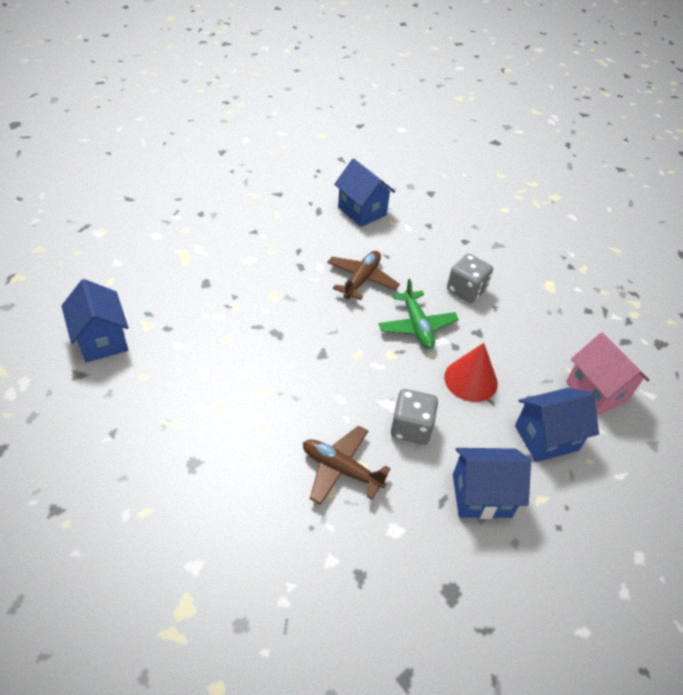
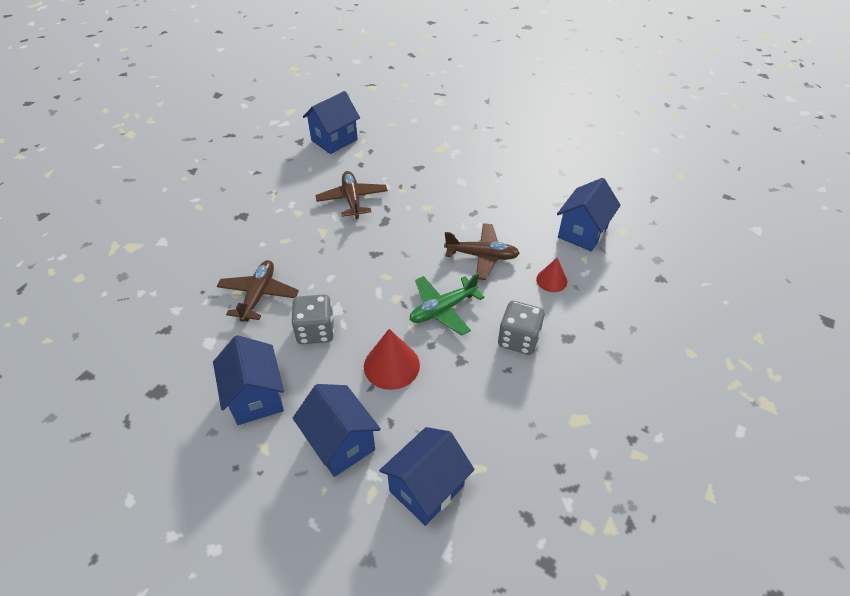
camera: 75 degrees right, 0 degrees up
pink house [566,332,649,415] -> blue house [379,427,475,526]
none -> brown plane [315,171,388,219]
none -> red cone [536,258,567,292]

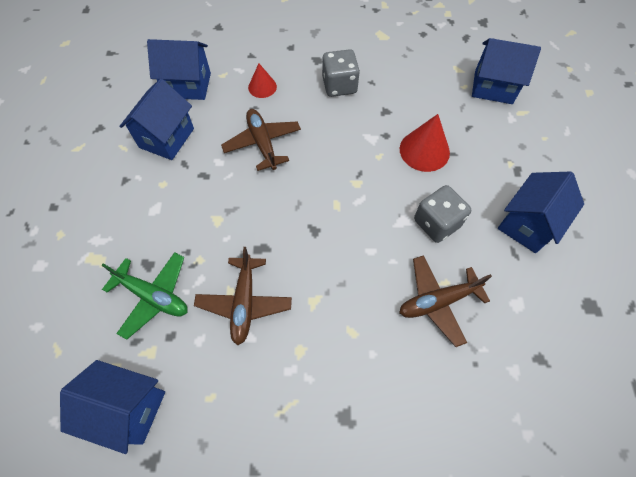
camera: 120 degrees left, 15 degrees up
blue house [293,384,381,477] -> blue house moved to [119,79,194,160]
brown plane [315,171,388,219] -> brown plane turned 45 degrees counterclockwise [194,247,292,345]
green plane [410,273,485,335] -> green plane moved to [102,252,188,340]

